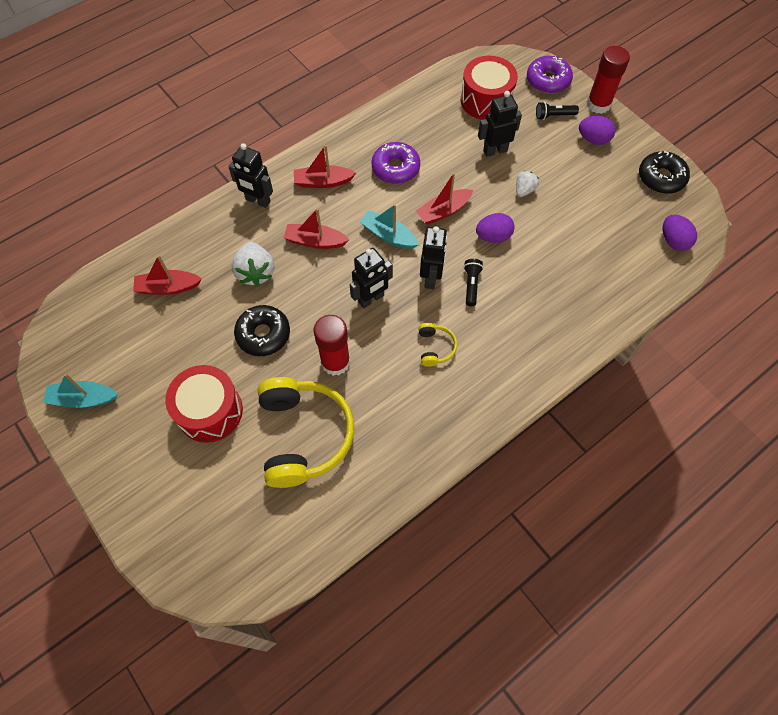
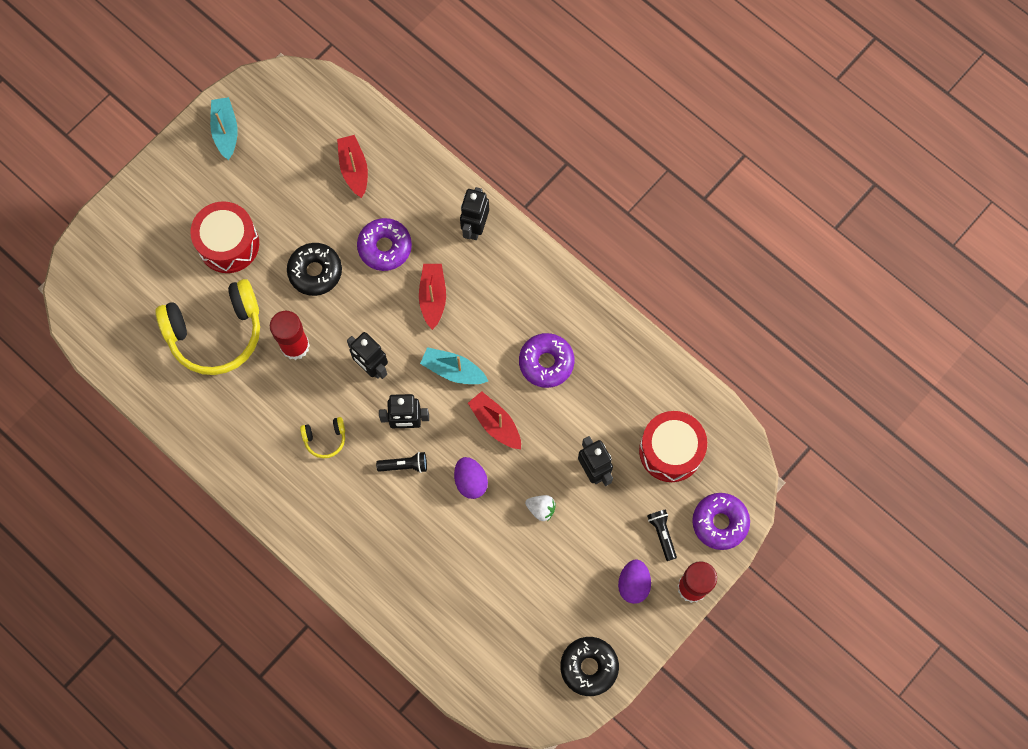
camera: 80 degrees right, 10 degrees up
white strawberry [232,242,274,286] -> purple donut [357,218,412,271]
red boat [294,145,356,188] -> none
turquoise boat [359,204,419,249] -> turquoise boat turned 90 degrees counterclockwise [420,347,488,384]
purple egg [663,214,697,251] -> none

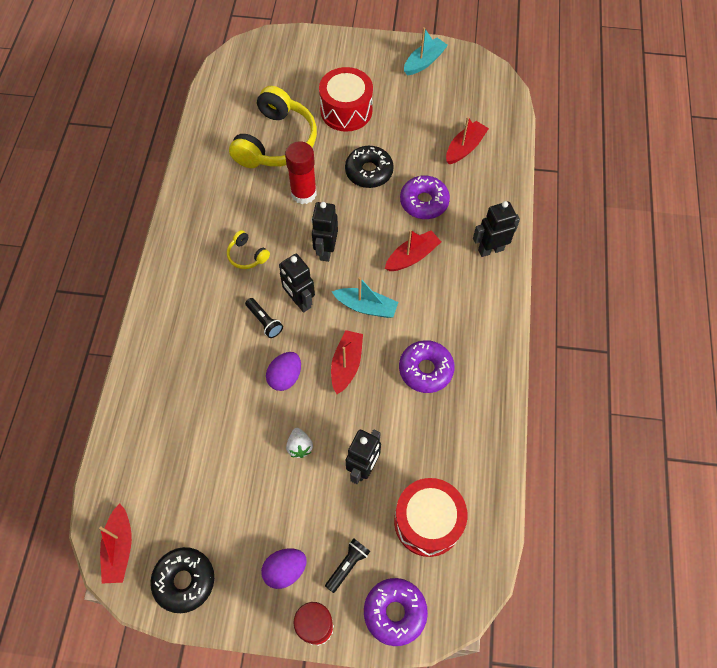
camera: 55 degrees right, 10 degrees down
yellow headphones [155,279,260,375] -> yellow headphones turned 105 degrees counterclockwise [229,86,317,168]
turquoise boat [420,347,488,384] -> turquoise boat turned 120 degrees clockwise [332,277,398,318]
none -> red boat [99,504,132,583]

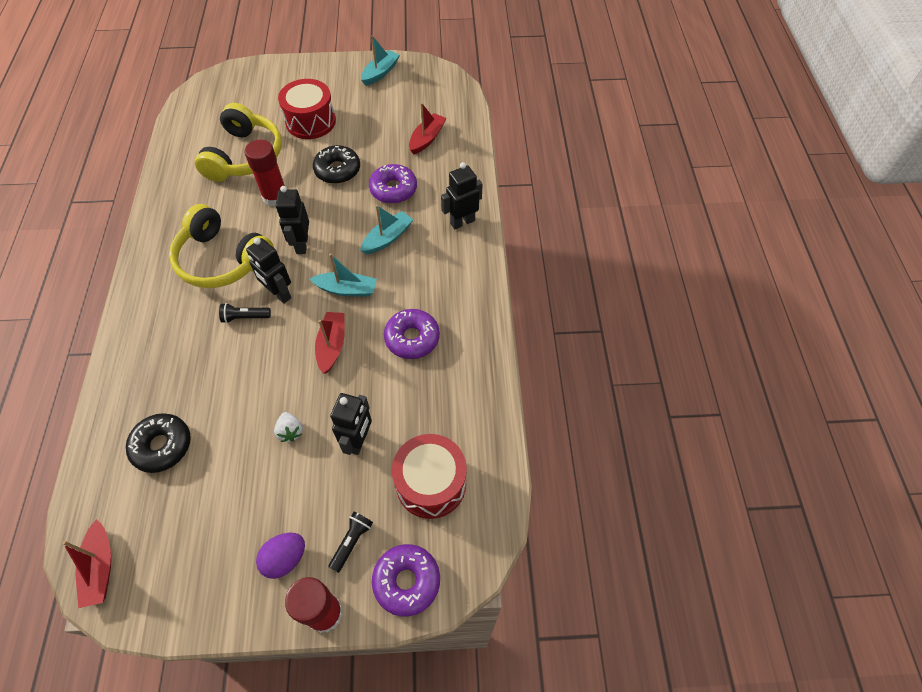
camera: 10 degrees left, 5 degrees down
black donut [150,547,214,613] -> black donut moved to [126,413,191,473]
yellow headphones [227,230,270,269] -> yellow headphones [169,204,274,288], size x2.29
black flashlight [245,298,283,338] -> black flashlight turned 135 degrees clockwise [219,303,271,323]
purple egg [266,352,301,391] -> none
red boat [385,230,441,271] -> turquoise boat [360,205,413,254]

